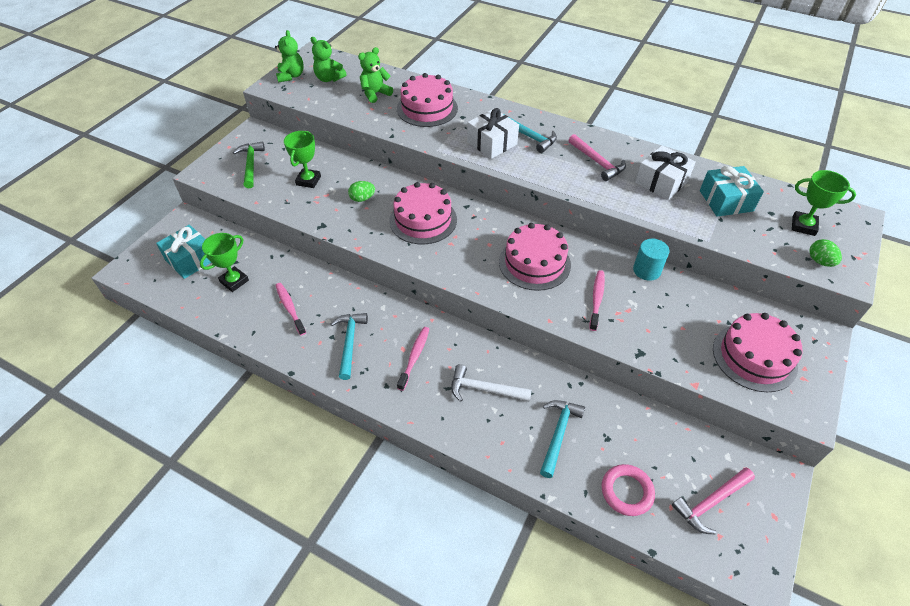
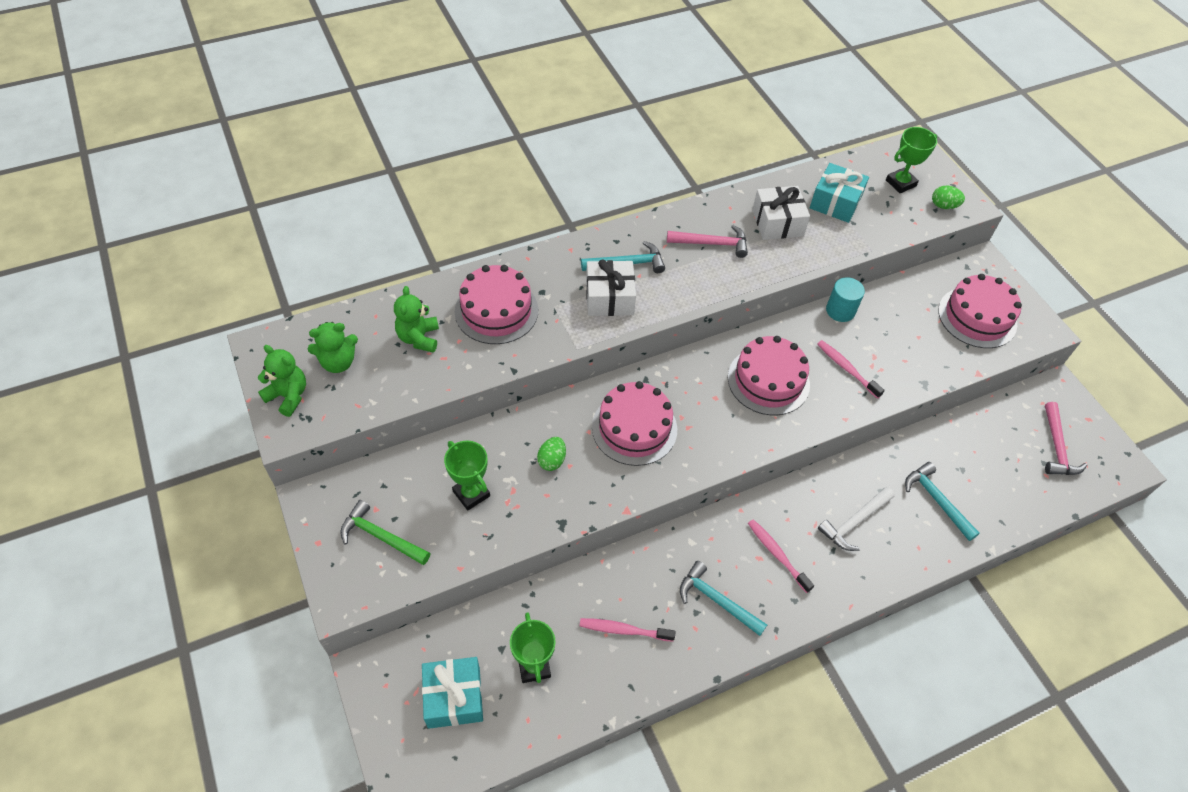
camera: 55 degrees left, 5 degrees up
pink ring [602,464,655,516] -> none

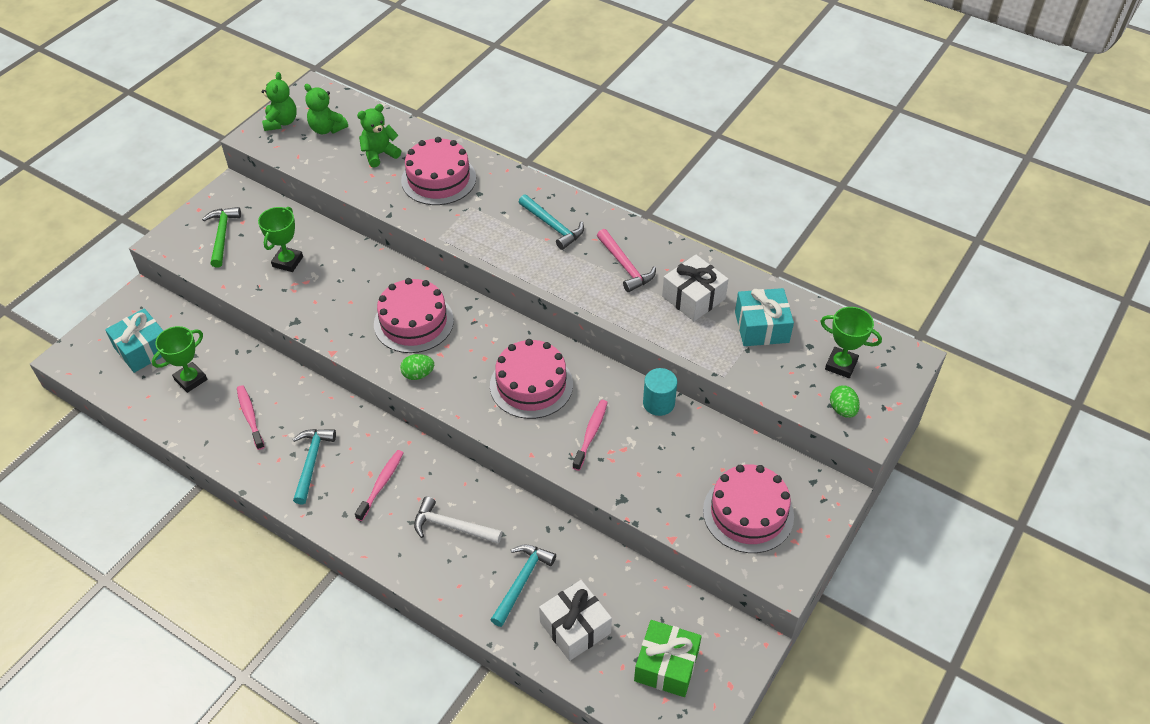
camera: 60 degrees right, 5 degrees down
green egg [537,437,566,471] -> green egg moved to [400,354,434,380]
white gift [586,259,636,316] -> white gift moved to [539,580,612,661]
pink hammer [1045,402,1087,475] -> green gift [634,620,702,697]

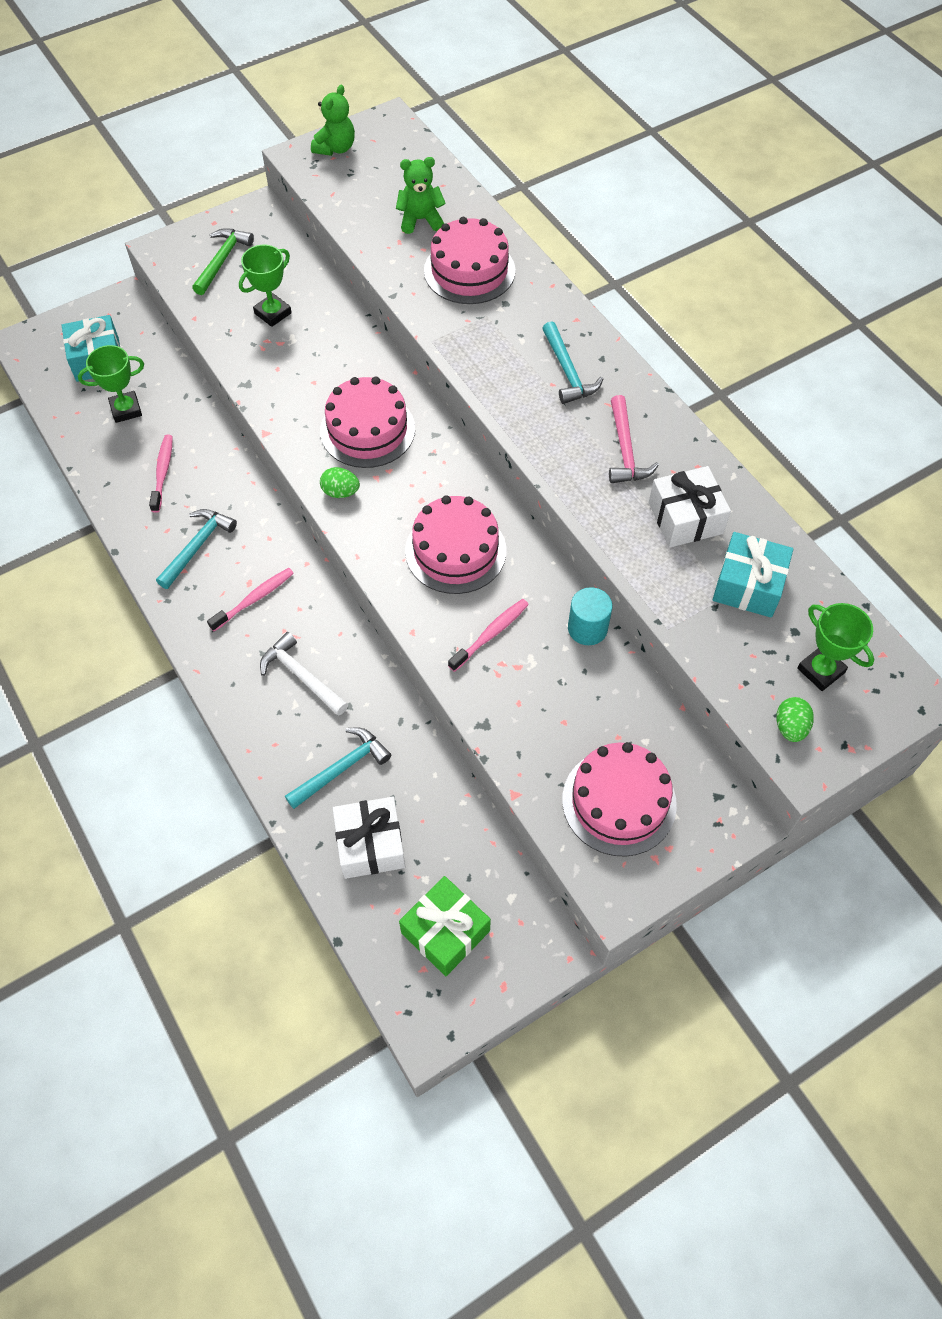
camera: 25 degrees right, 10 degrees up
green teddy bear [304,84,348,134] -> none

